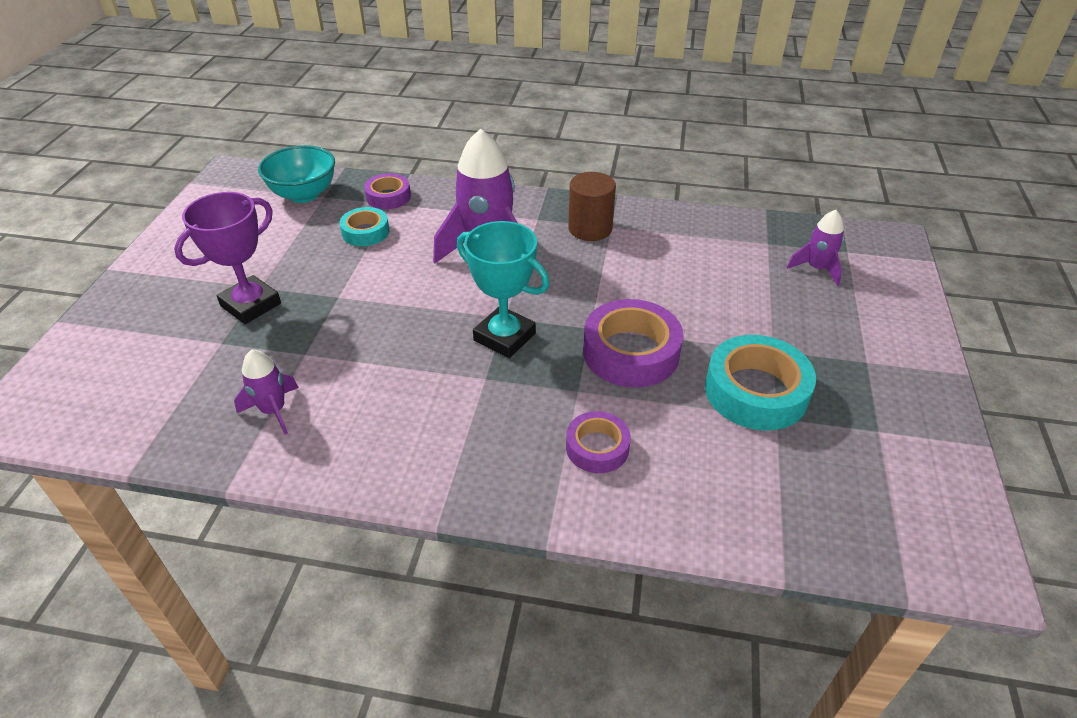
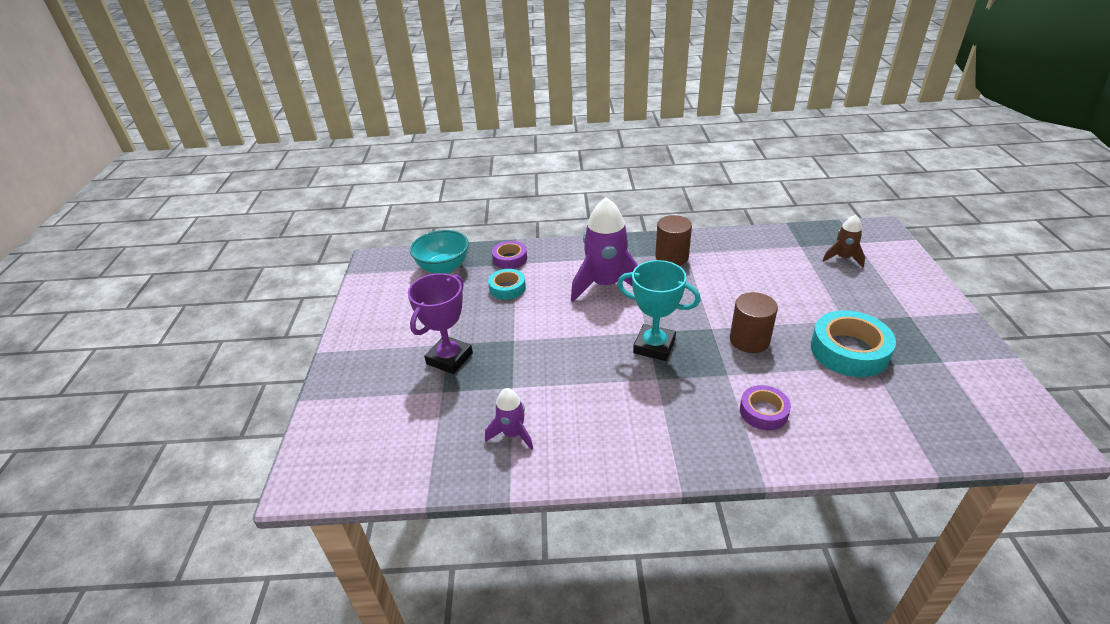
camera: 10 degrees left, 5 degrees down
purple tape [583,299,684,388] -> brown cylinder [730,292,778,353]
purple rocket [787,210,844,286] -> brown rocket [823,215,865,267]

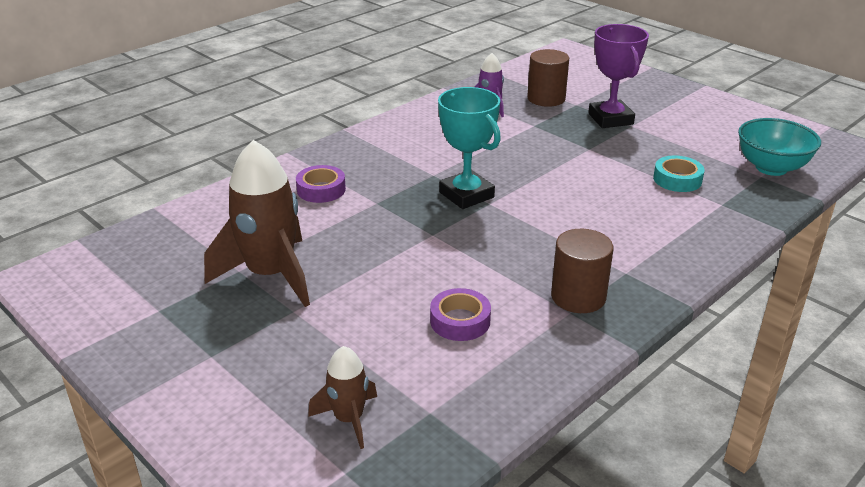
camera: 135 degrees right, 5 degrees down
purple tape [492,241,527,269] -> purple tape moved to [430,288,491,341]
purple rocket [571,197,638,302] -> none
turquoise trophy [617,260,701,361] -> turquoise trophy turned 75 degrees clockwise [438,87,501,209]
brown cylinder [730,292,778,353] -> brown cylinder moved to [527,49,569,107]
turquoise tape [811,310,896,377] -> brown rocket [204,140,310,307]

